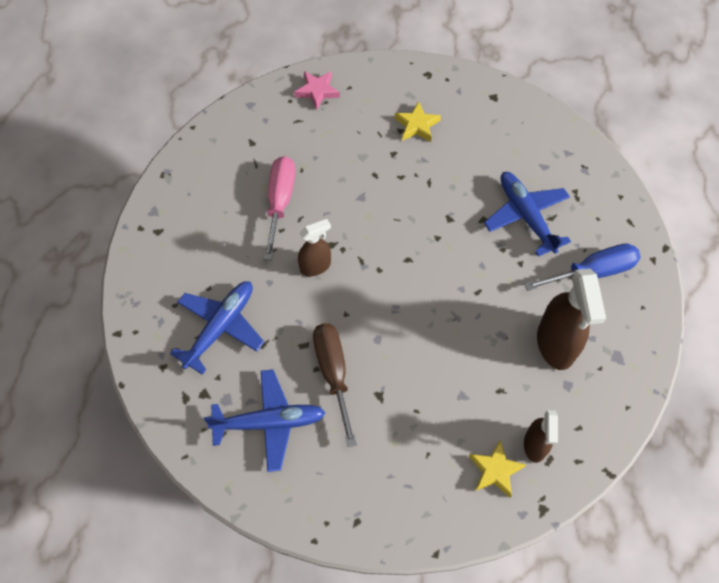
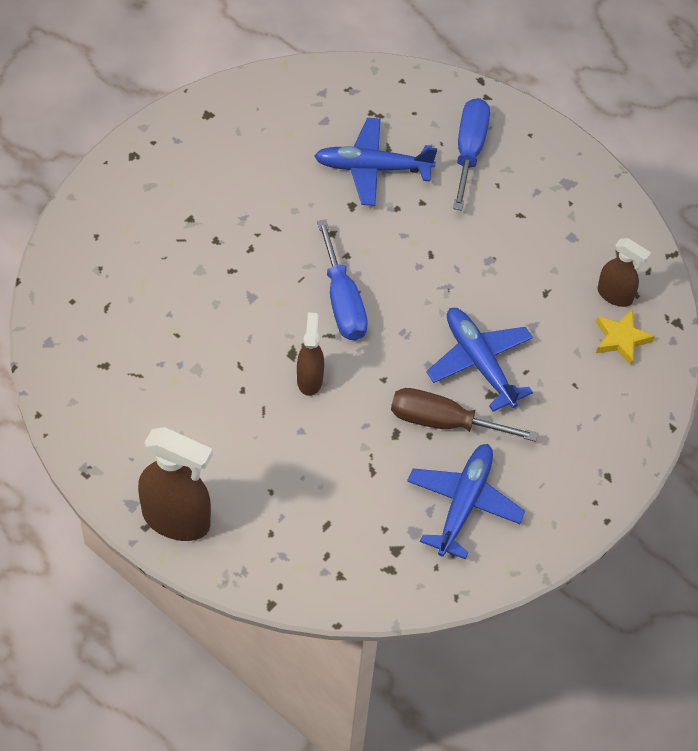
camera: 65 degrees left, 5 degrees down
blue plane [170,281,264,375] -> blue plane moved to [426,308,533,412]
pink screwdriver [264,156,295,260] -> none
pink star [294,71,340,110] -> none
yellow star [395,101,441,142] -> none
brown spray bottle [537,269,606,370] -> brown spray bottle moved to [138,427,213,541]
none -> blue screwdriver [317,219,368,340]

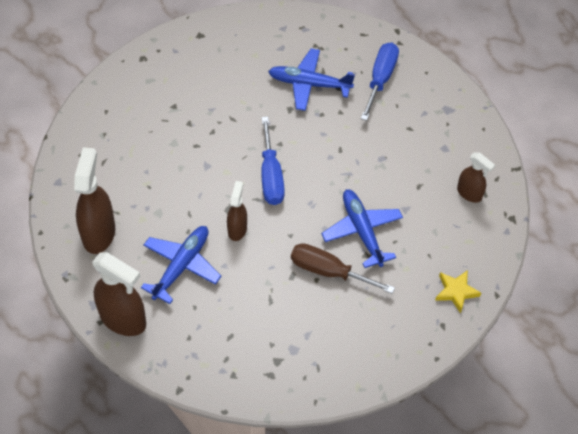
camera: 10 degrees right, 0 degrees up
blue plane [407,444,525,559] -> blue plane moved to [141,226,221,304]
yellow star [596,309,655,365] -> yellow star moved to [435,270,481,313]
none -> brown spray bottle [74,147,115,254]

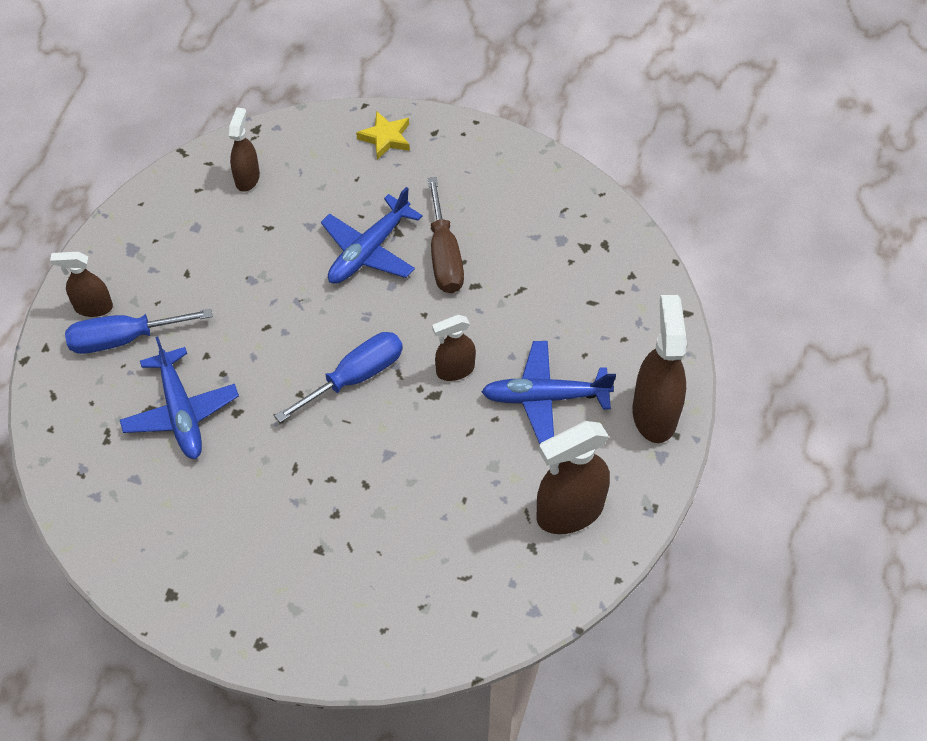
camera: 120 degrees left, 0 degrees up
none -> brown spray bottle [50,252,113,317]

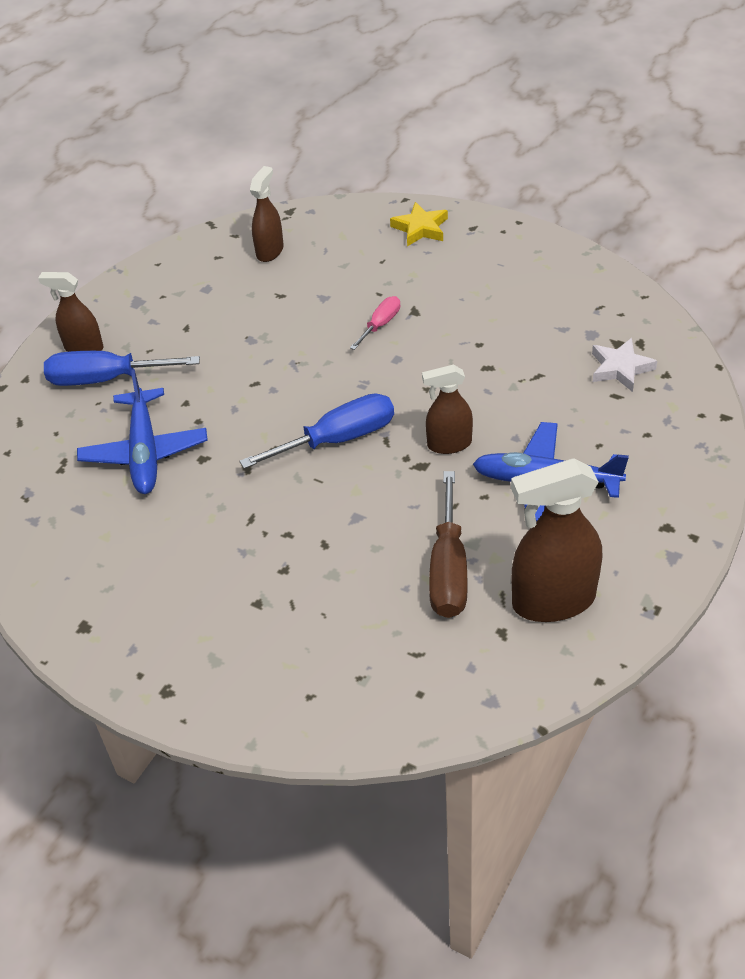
camera: 15 degrees right, 10 degrees down
blue plane [321,187,423,284] -> pink screwdriver [350,296,400,350]
brown screwdriver [428,177,464,293] -> brown screwdriver moved to [429,471,467,618]
brown spray bottle [633,295,687,443] -> none
none -> white star [592,338,657,392]

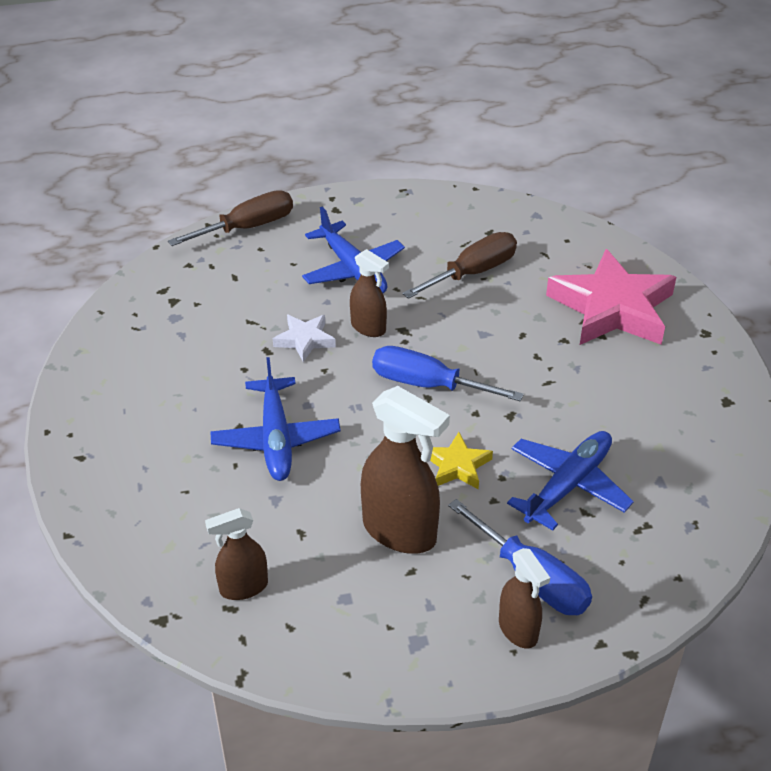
camera: 135 degrees left, 5 degrees down
pink screwdriver [350,296,400,350] -> blue plane [210,357,341,481]
yellow star [390,202,448,246] -> yellow star moved to [430,432,493,489]
brown spray bottle [511,458,602,622] -> brown spray bottle moved to [361,386,450,554]
white star [592,338,657,392] -> white star moved to [273,315,336,362]
none -> brown screwdriver [168,190,293,246]
none -> pink star [546,249,676,345]

